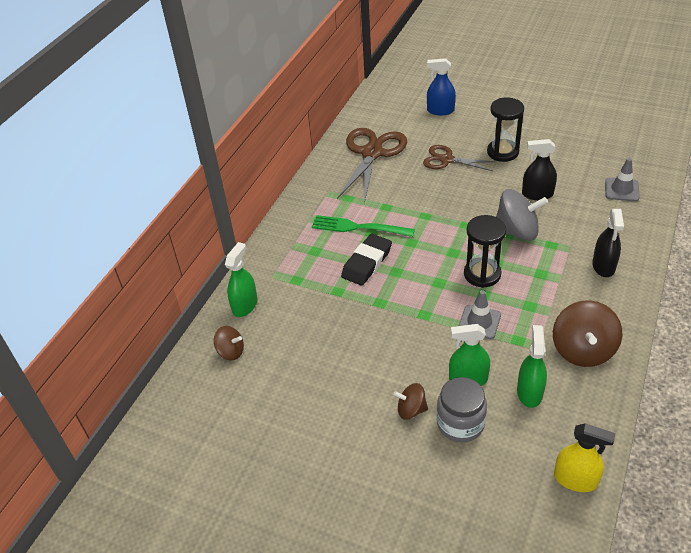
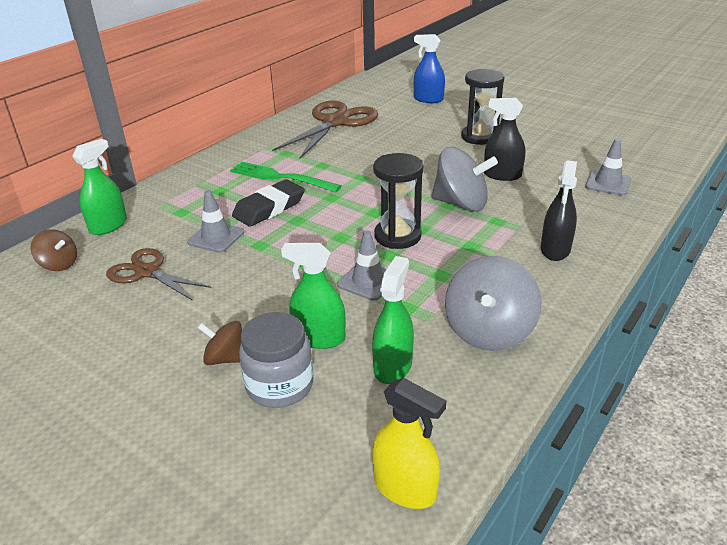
camera: 10 degrees right, 10 degrees down
brown scissors [423,145,496,171] -> brown scissors moved to [106,248,211,300]
brown spinning top [553,300,622,367] -> grey spinning top [445,256,542,351]
none -> grey traffic cone [187,190,244,253]

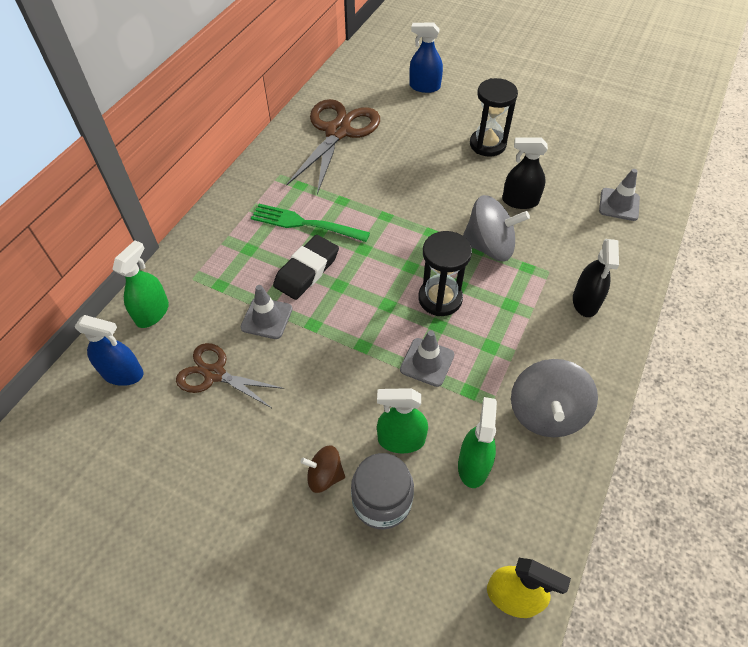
camera: 10 degrees left, 20 degrees up
brown spinning top [31,229,77,271] -> blue spray bottle [75,315,143,386]

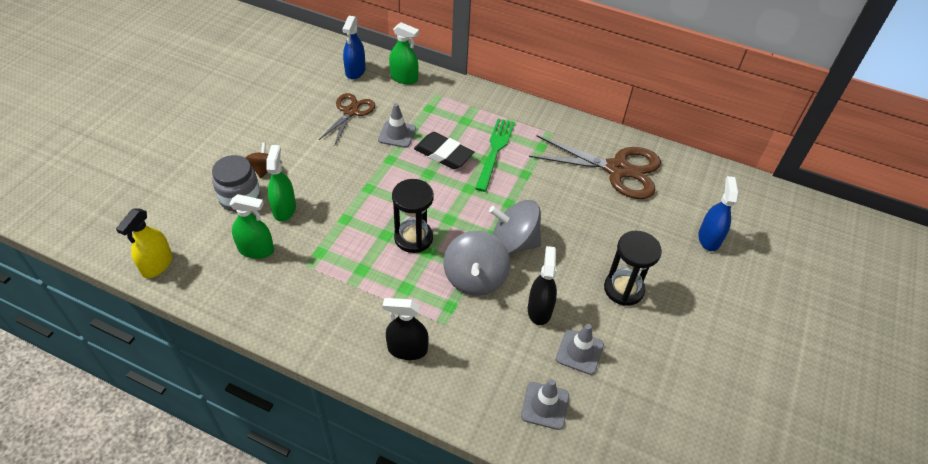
camera: 85 degrees right, 5 degrees down
grey traffic cone [400,330,454,387] -> grey traffic cone moved to [556,324,604,375]
grey spinning top [511,359,598,437] -> grey spinning top moved to [489,200,541,255]

